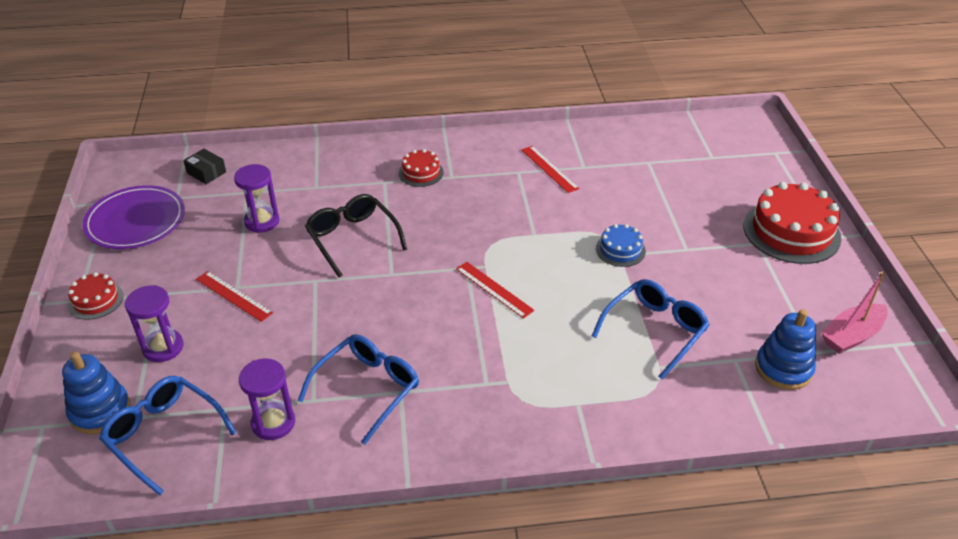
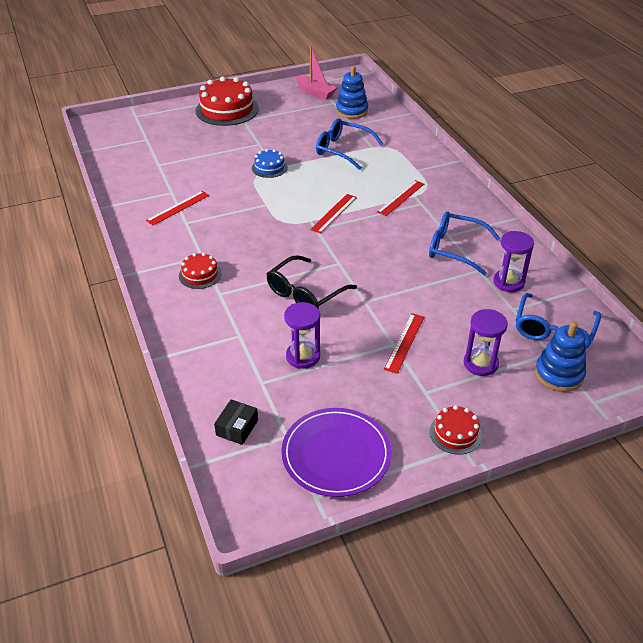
camera: 105 degrees left, 0 degrees up
none -> red ruler [377,180,424,216]

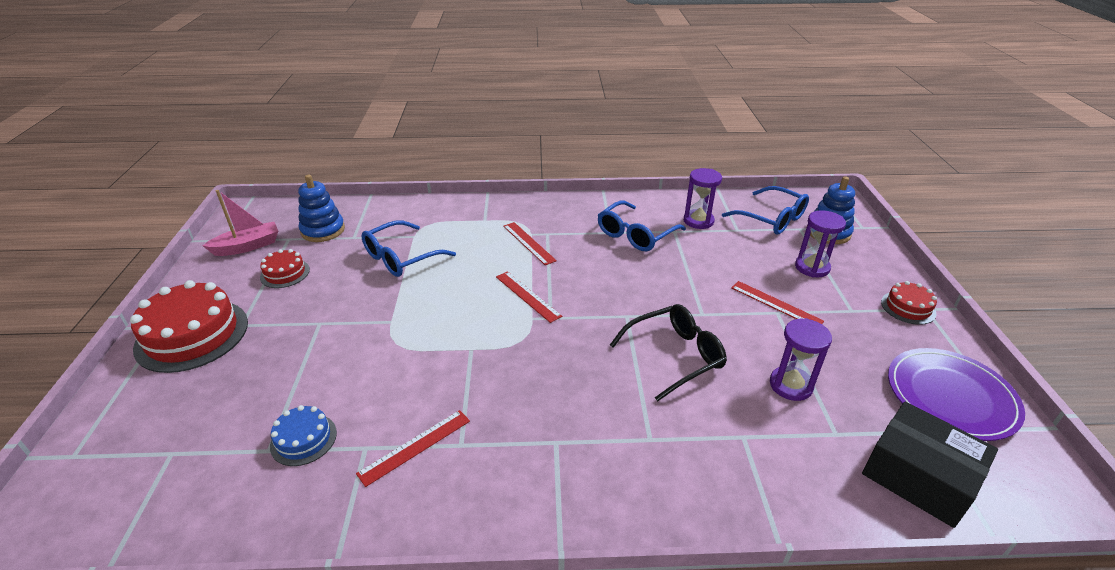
camera: 70 degrees left, 5 degrees down
red ruler [146,191,209,225] -> red ruler turned 75 degrees clockwise [356,410,470,487]
red cake [179,253,222,289] -> red cake moved to [260,249,310,288]
black box [214,399,258,445] -> black box [862,402,998,528], size x1.95
blue cake [252,149,288,178] -> blue cake moved to [270,405,337,466]
black glasses [267,255,357,309] -> black glasses turned 90 degrees counterclockwise [610,304,727,401]

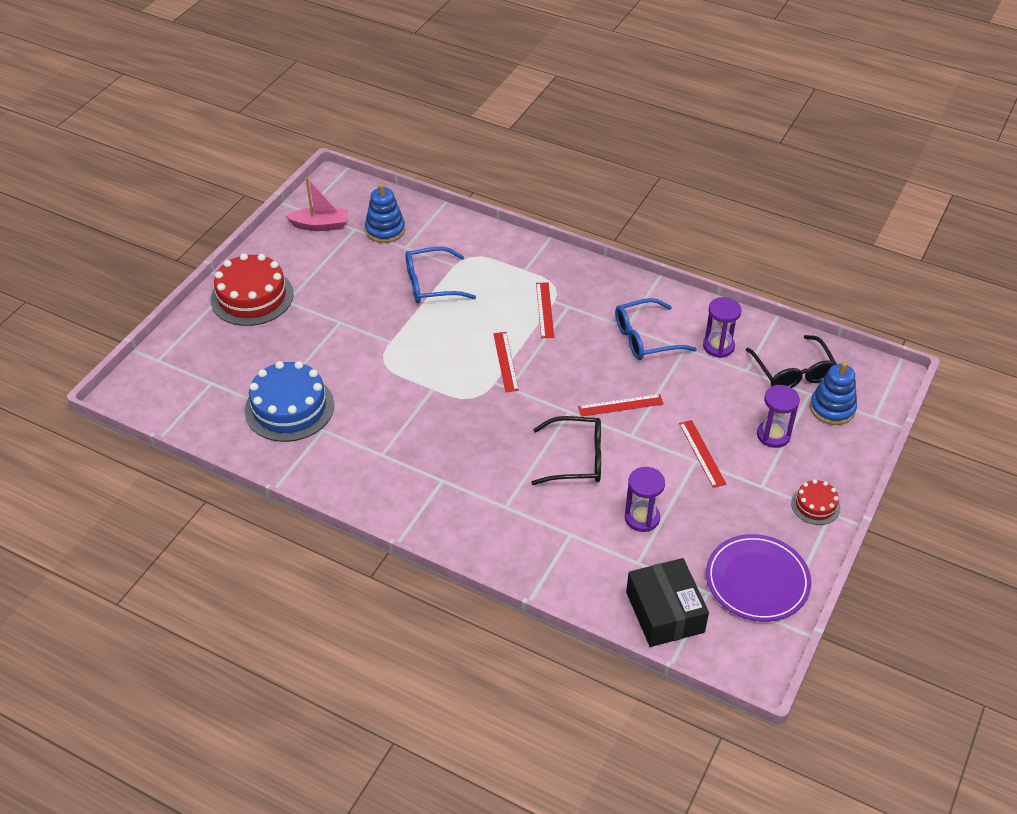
camera: 30 degrees right, 10 degrees up
red cake [260,249,310,288] -> none
blue cake [270,405,337,466] -> blue cake [245,361,334,442], size x1.95
red ruler [356,410,470,487] -> red ruler moved to [578,394,664,417]
blue glasses [722,186,809,234] -> black glasses [746,335,837,388]

